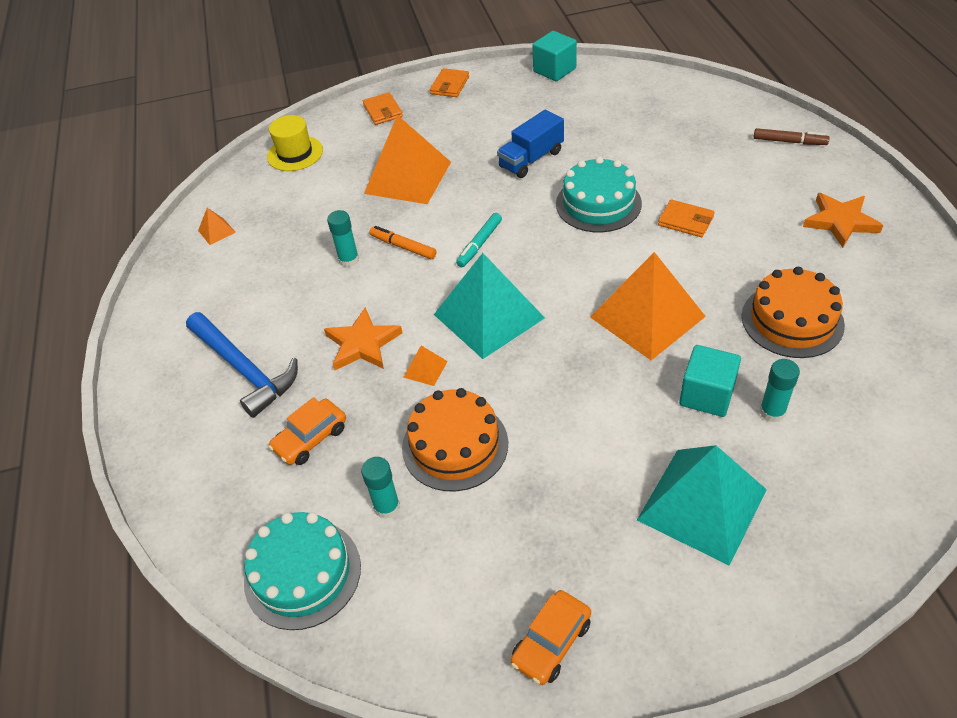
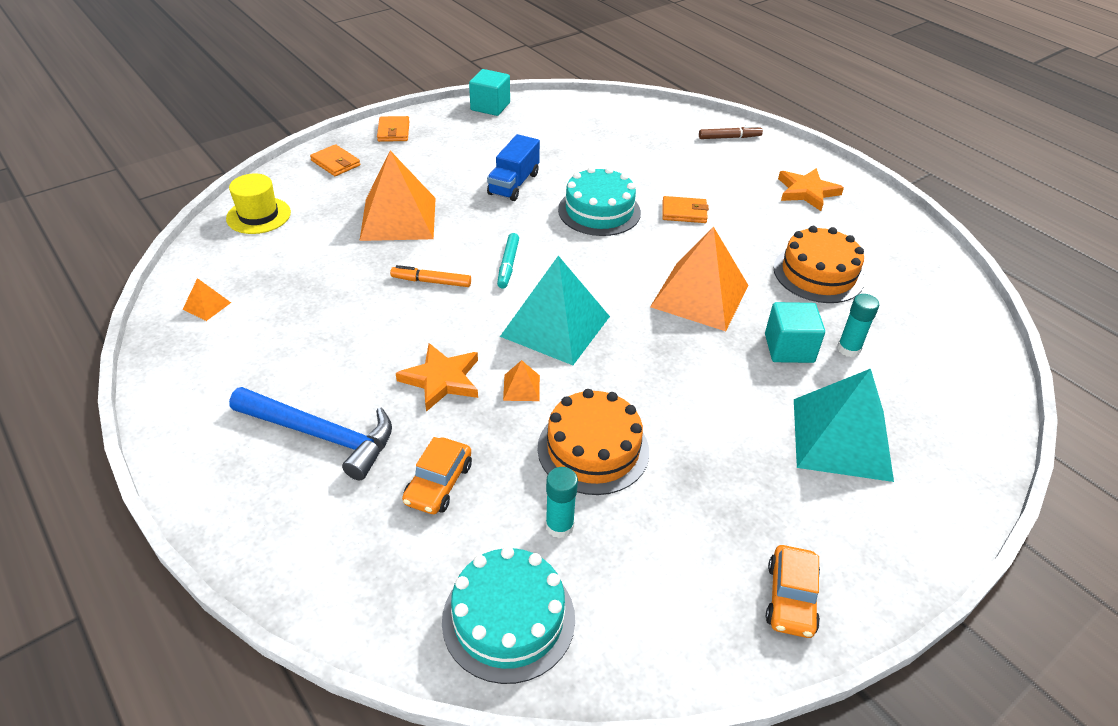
camera: 30 degrees left, 5 degrees down
turquoise glue stick [327,210,359,267] -> none

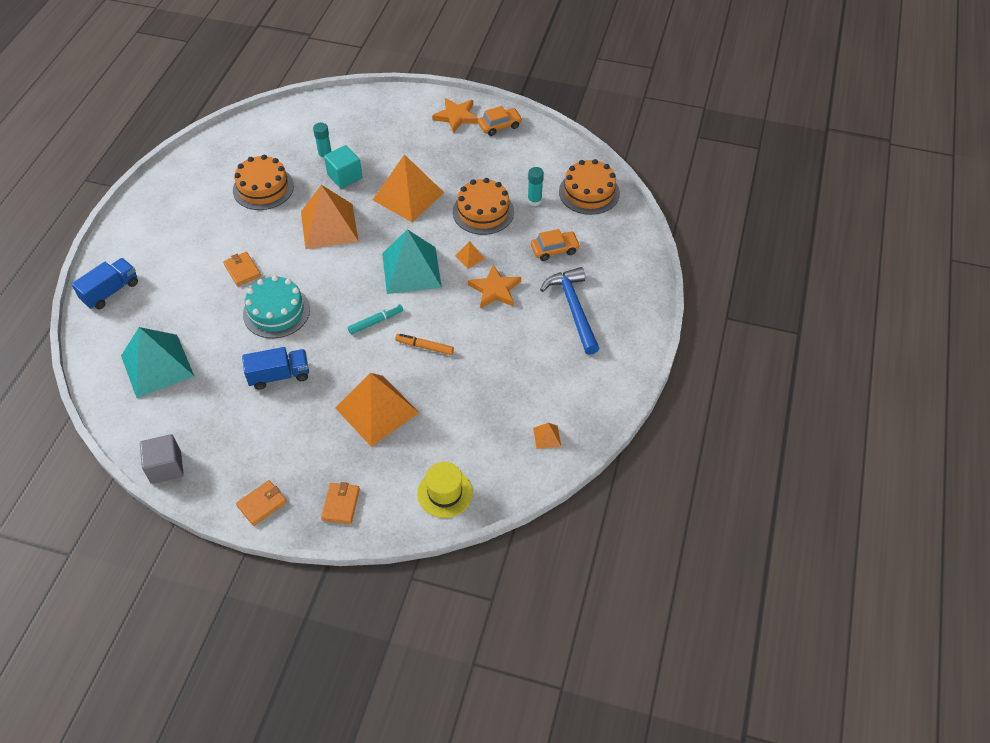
camera: 125 degrees left, 10 degrees up
orange marker [390,265,471,287] -> orange marker turned 135 degrees clockwise [395,334,454,355]
turquoise cake [442,546,575,684] -> orange cake [559,159,620,215]
turquoise cube [469,69,510,116] -> grey cube [140,434,184,484]
brown marker [699,125,763,139] -> blue truck [72,258,138,309]
orange star [778,168,844,211] -> orange star moved to [432,98,479,133]
turquoise pyramid [794,369,894,482] -> turquoise pyramid moved to [121,327,194,398]
none -> orange pyramid [373,154,444,222]

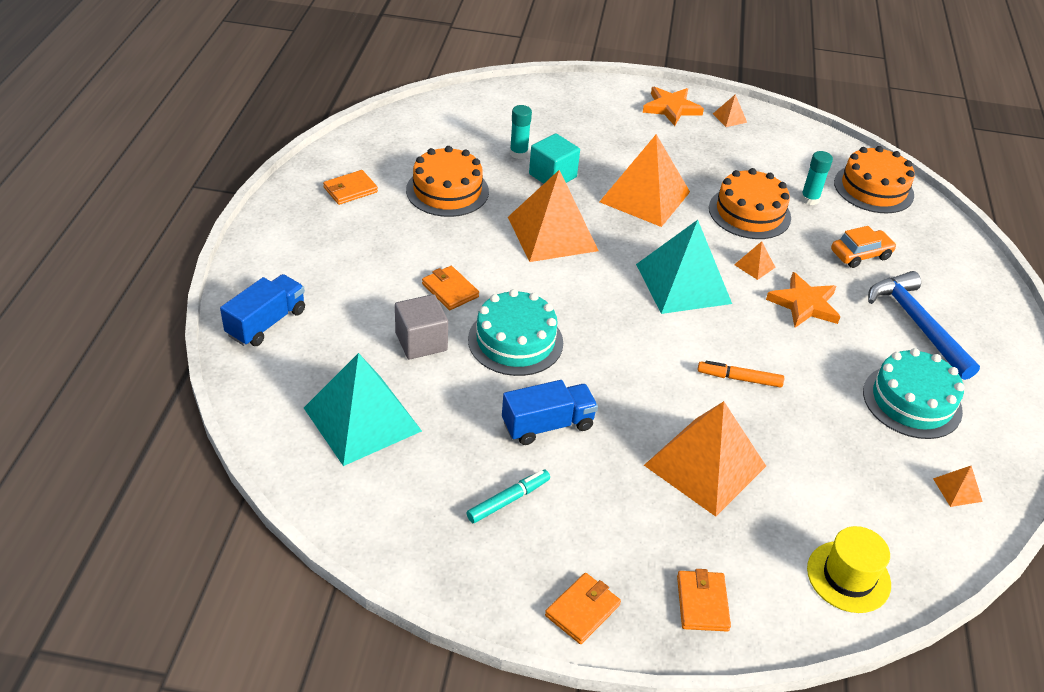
camera: 10 degrees left, 10 degrees down
grey cube [140,434,184,484] -> grey cube moved to [395,294,448,359]
turquoise marker [348,304,403,334] -> turquoise marker moved to [467,469,550,523]
orange car [478,106,522,136] -> orange pyramid [713,94,747,127]
none -> orange wallet [323,170,378,205]
none -> turquoise cake [863,348,964,439]

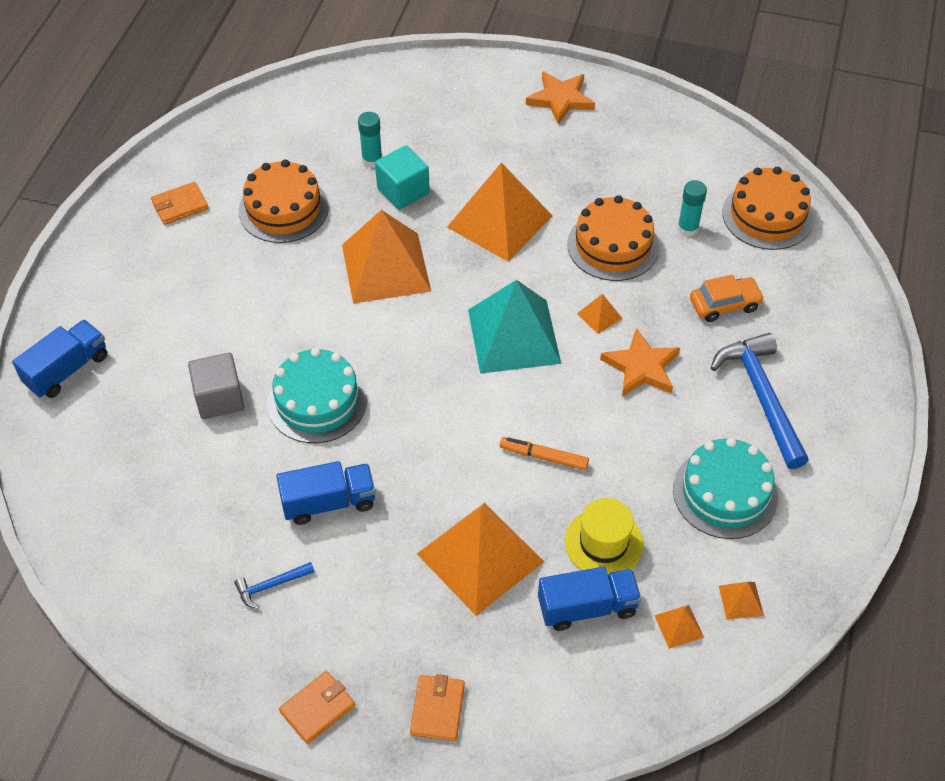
camera: 10 degrees right, 10 degrees up
turquoise pyramid [304,353,422,466] -> none
orange wallet [422,266,479,310] -> none
turquoise marker [467,469,550,523] -> blue hammer [234,562,315,609]
orange pyramid [713,94,747,127] -> orange pyramid moved to [654,605,704,649]
yellow hat [807,526,891,613] -> yellow hat moved to [565,498,643,574]
none -> blue truck [538,567,641,631]

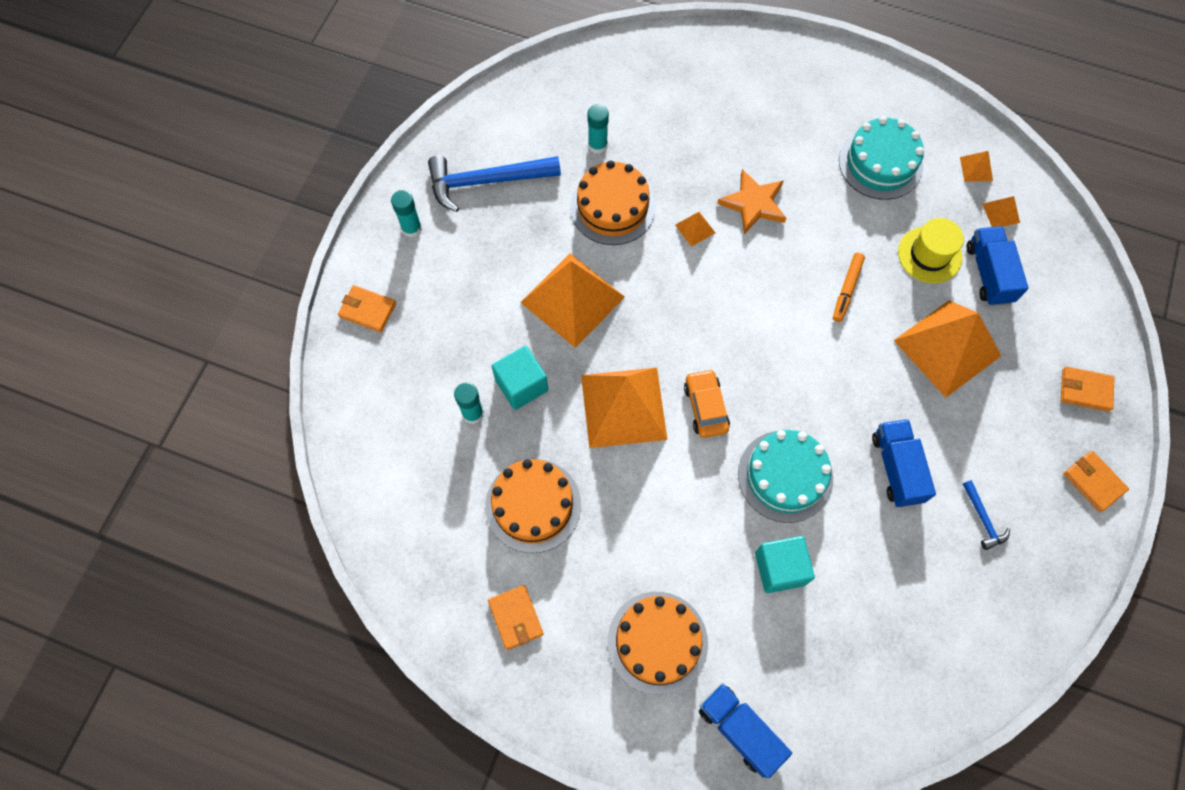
camera: 85 degrees left, 15 degrees up
grey cube [188,353,244,419] -> turquoise cube [755,536,815,593]
turquoise pyramid [468,280,561,374] -> none
orange star [526,71,595,125] -> turquoise glue stick [391,190,422,238]
orange car [690,274,764,322] -> orange car moved to [684,369,730,438]
blue hammer [711,333,809,469] -> blue hammer moved to [428,156,561,212]
orange cake [722,167,813,250] -> orange cake moved to [607,592,708,695]
none -> orange wallet [338,285,396,333]

